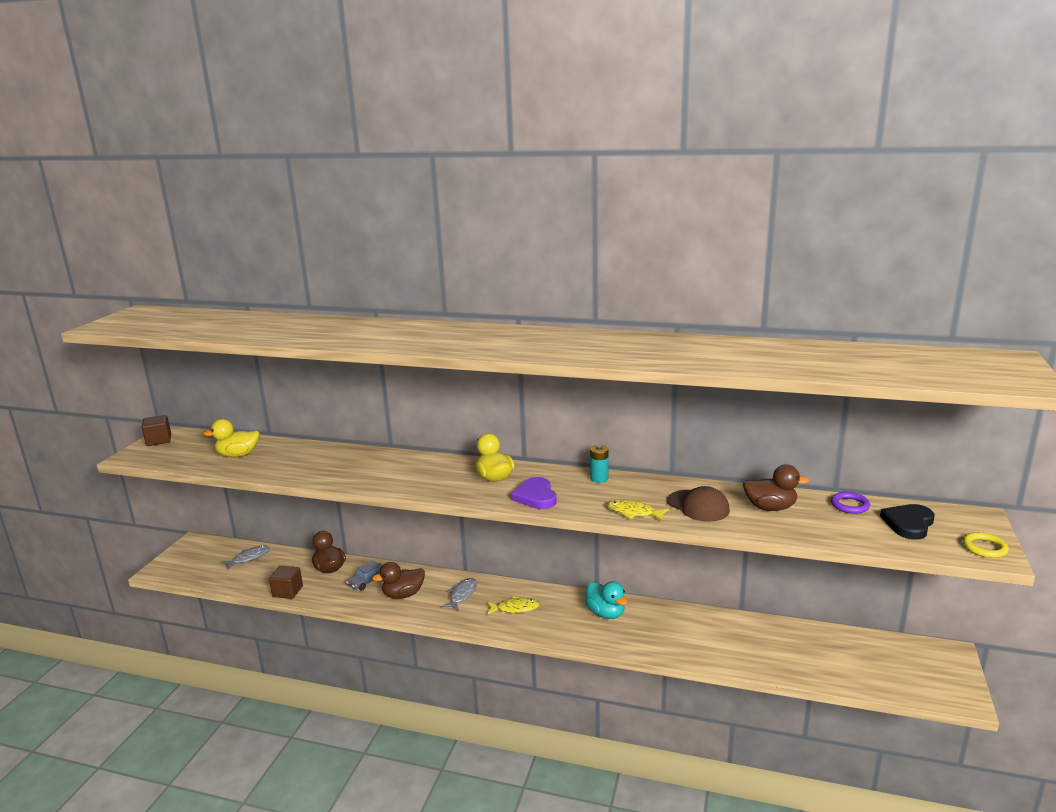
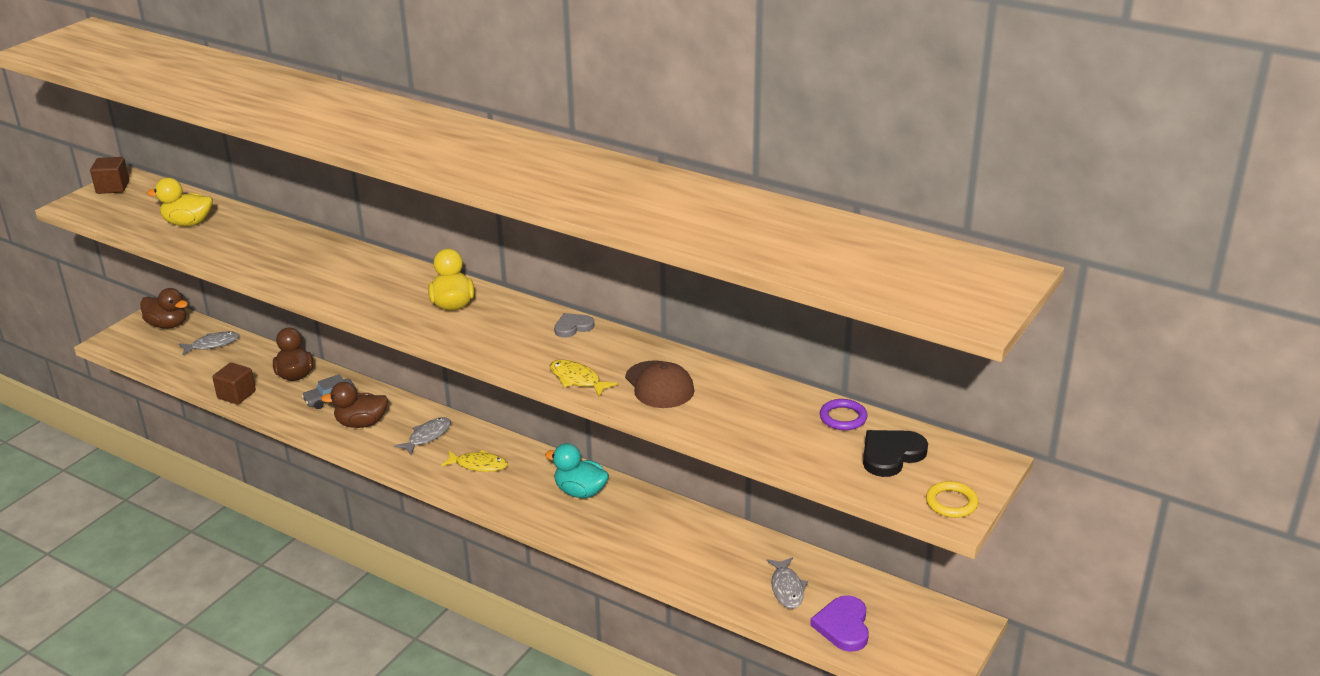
camera: 15 degrees right, 10 degrees up
purple heart [511,477,557,509] -> purple heart moved to [810,595,869,652]
turquoise duck [585,581,628,619] -> turquoise duck turned 135 degrees clockwise [545,443,609,498]
turquoise battery [590,445,608,483] -> grey heart [554,313,594,338]
brown duck [743,465,809,511] -> brown duck moved to [140,288,188,329]
none -> grey fish [767,557,808,609]

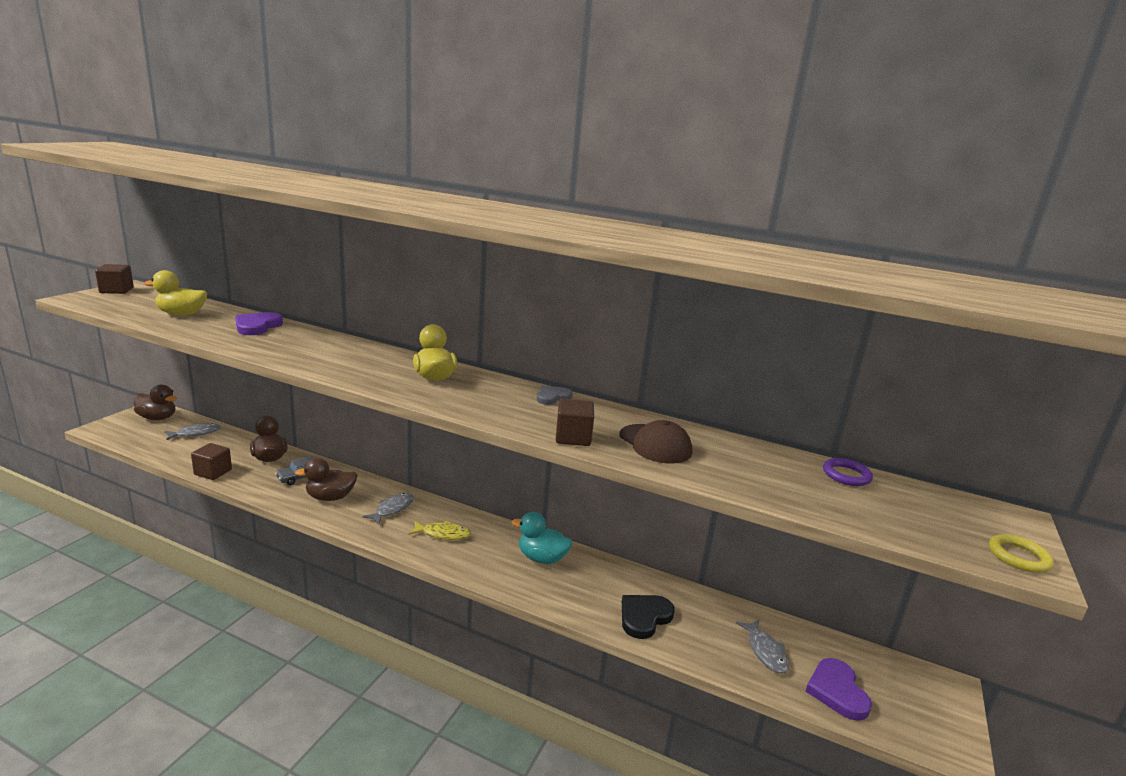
camera: 10 degrees left, 10 degrees down
yellow fish [550,360,617,397] -> brown cube [556,399,594,446]
black heart [863,430,928,477] -> black heart moved to [622,595,675,639]
none -> purple heart [235,312,283,335]

